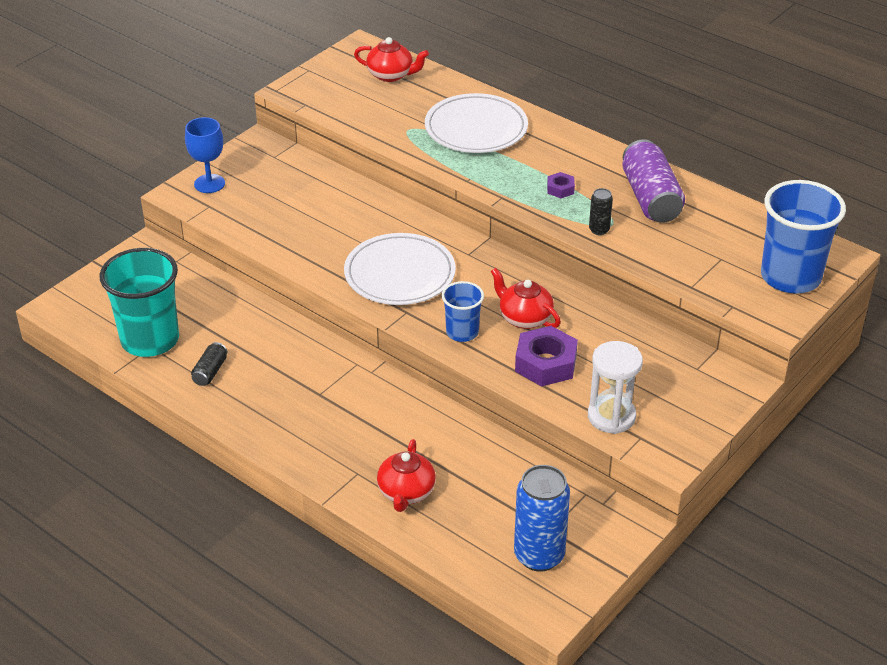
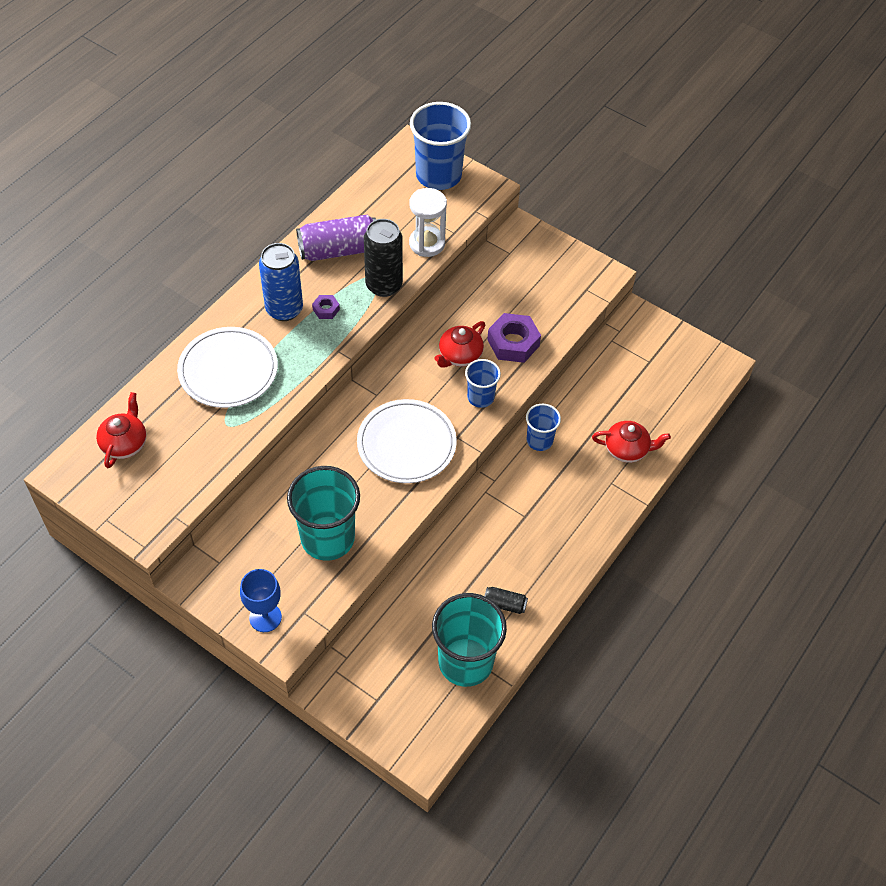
camera: 95 degrees left, 15 degrees up
blue can [514,465,570,572] -> blue can moved to [259,243,303,321]
white hourglass [588,341,643,434] -> white hourglass moved to [409,188,447,257]
black can [589,188,613,235] -> black can [364,219,403,297], size x2.09
none -> turquoise cup [287,466,360,561]
none -> blue cup [526,404,561,451]

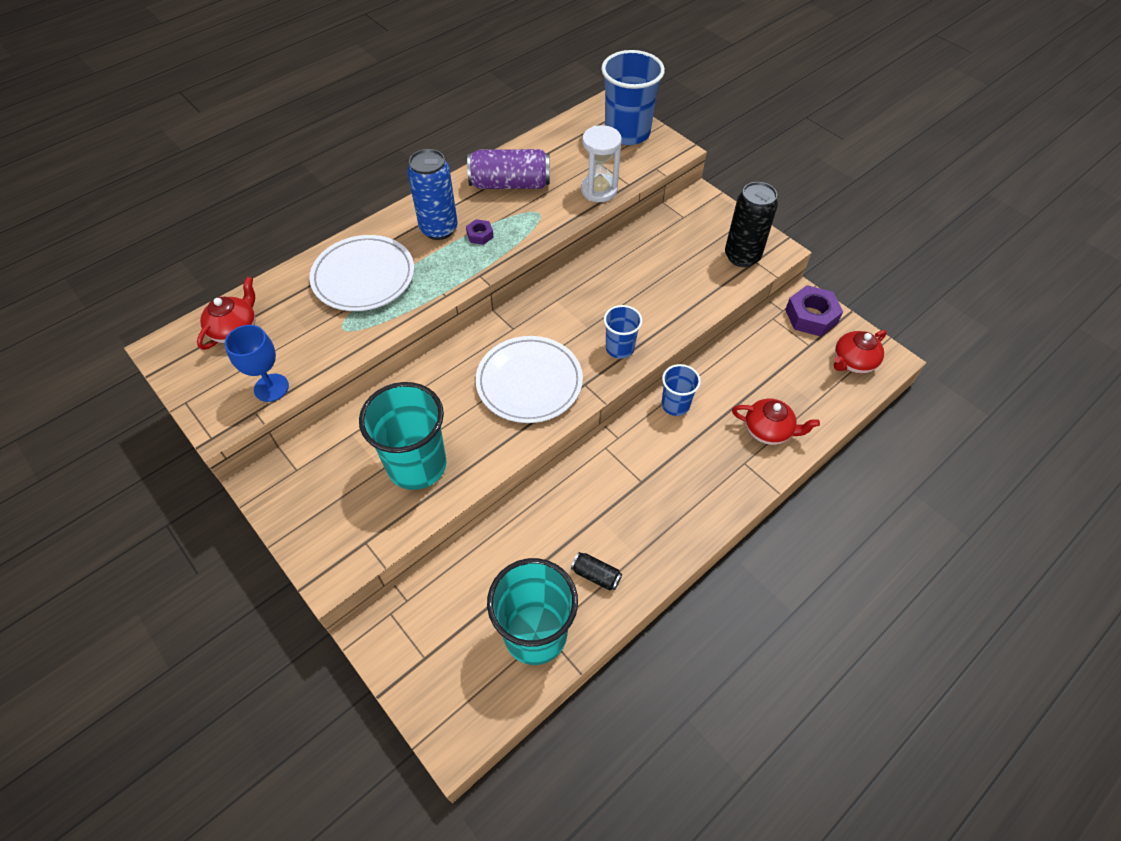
camera: 15 degrees right, 0 degrees up
blue goblet [240,569,282,632] -> blue goblet moved to [224,325,289,402]
black can [364,219,403,297] -> black can moved to [725,182,778,267]
red teapot [434,321,485,368] -> red teapot moved to [834,330,887,374]
purple nut [487,313,541,363] -> purple nut moved to [785,285,843,337]

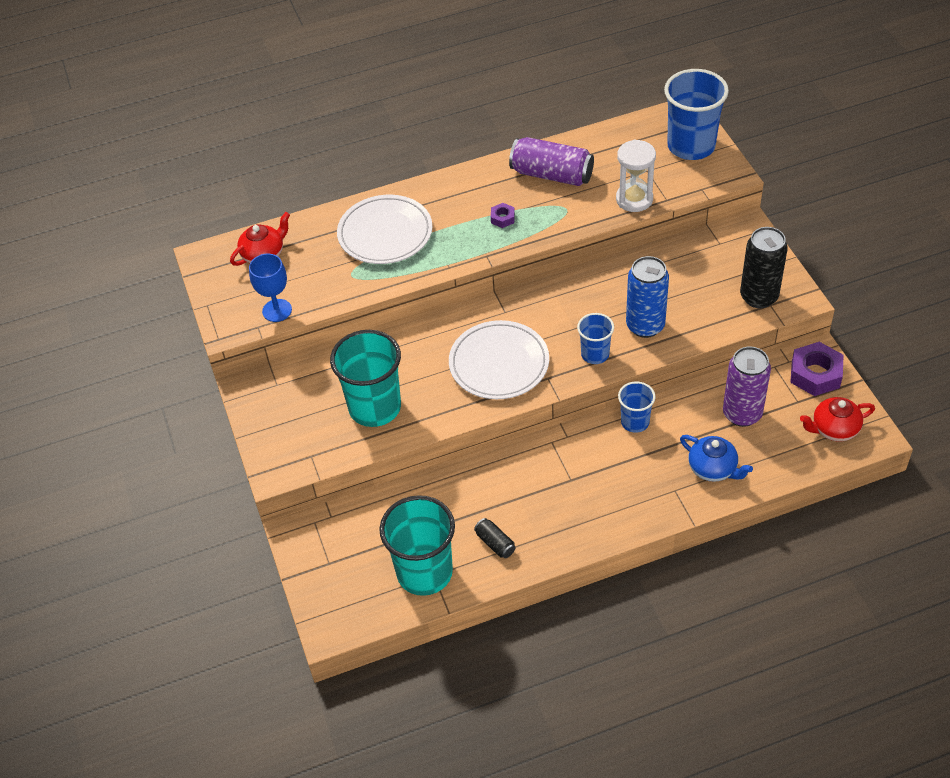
camera: 25 degrees right, 5 degrees down
blue can [408,149,458,240] -> blue can moved to [626,256,669,338]
red teapot [732,399,820,445] -> blue teapot [680,435,753,482]
none -> purple can [723,346,771,427]

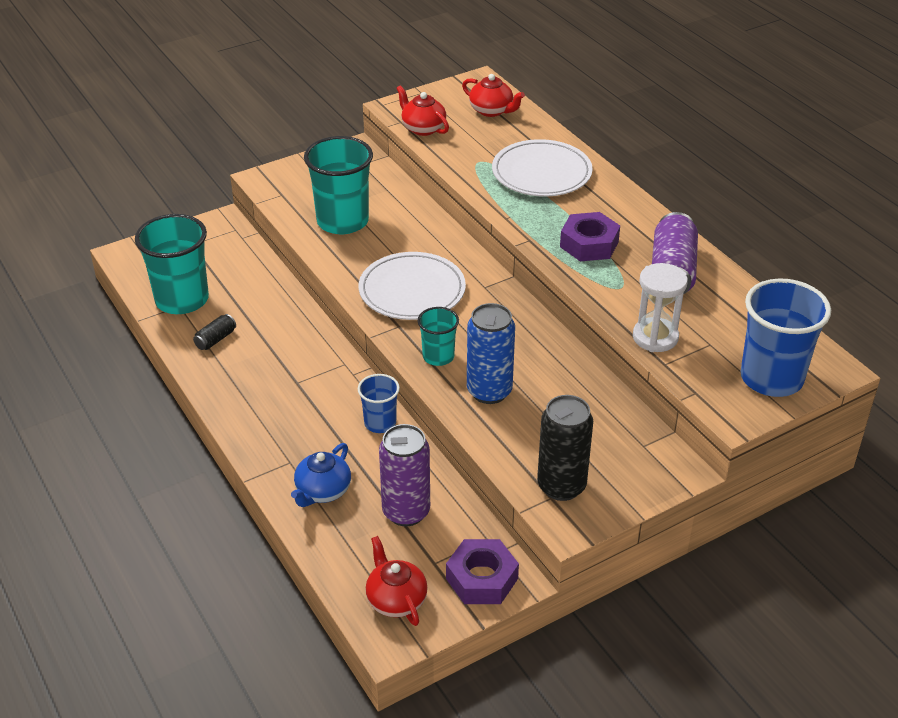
camera: 75 degrees right, 10 degrees down
blue goblet [249,254,292,322] -> red teapot [396,85,449,136]
purple nut [491,203,515,228] -> purple nut [560,212,620,261], size x1.99
blue cup [577,313,614,364] -> turquoise cup [418,307,459,366]

